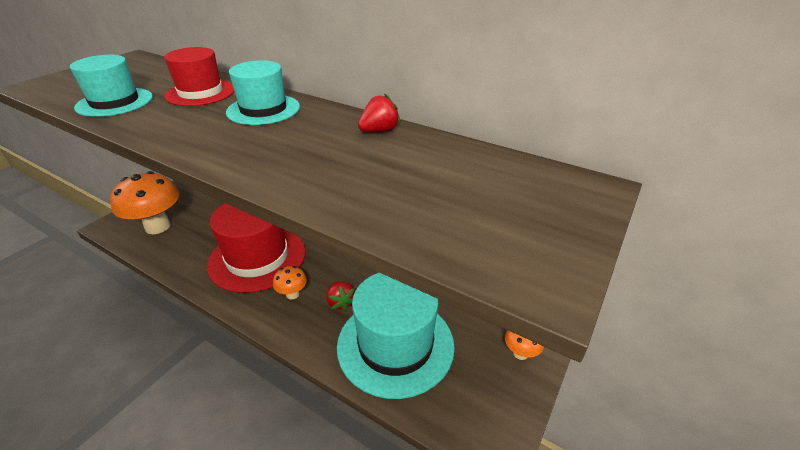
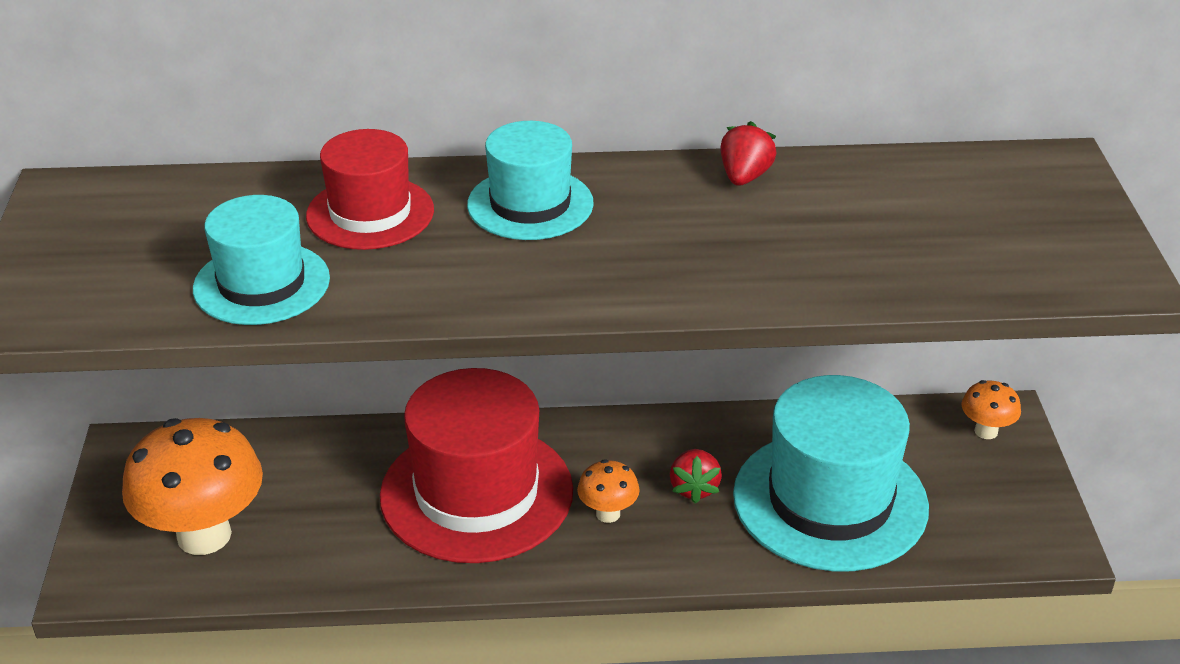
camera: 35 degrees left, 0 degrees up
red strawberry [327,281,355,311] -> red strawberry turned 60 degrees clockwise [670,449,722,504]

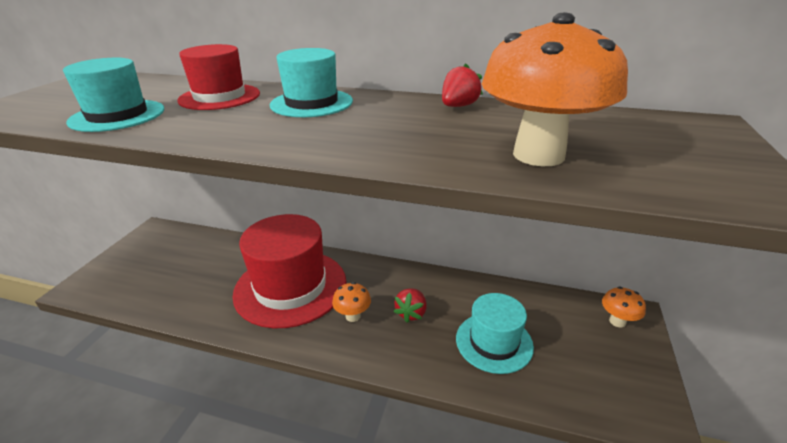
camera: 20 degrees right, 5 degrees down
orange mushroom [122,418,263,555] -> orange mushroom moved to [482,12,628,166]
turquoise hat [733,375,929,571] -> turquoise hat [456,293,534,374], size x0.59

